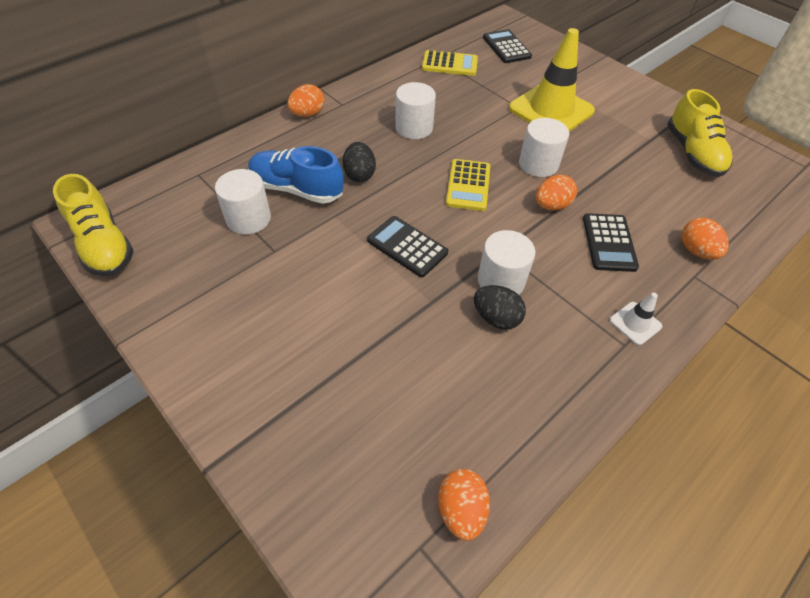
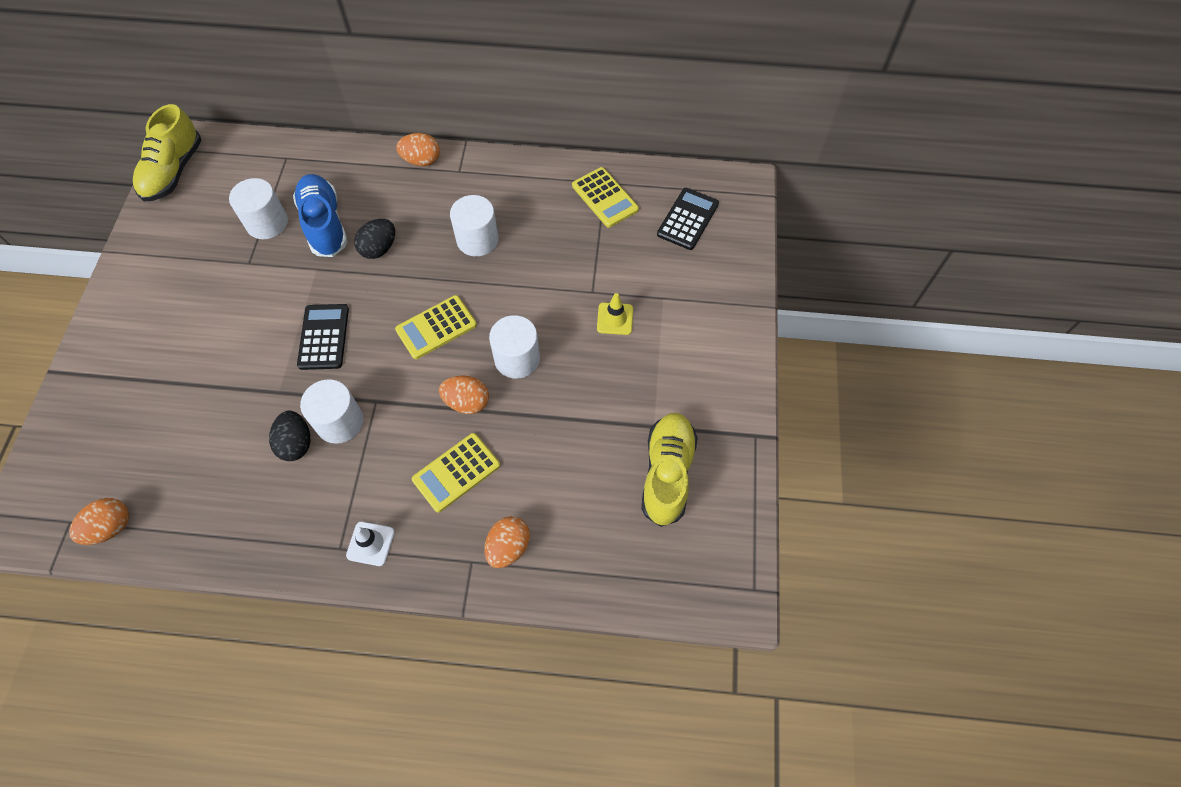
camera: 50 degrees right, 10 degrees up
yellow traffic cone [509,28,595,132] -> yellow traffic cone [597,293,633,335], size x0.43
black calculator [583,213,639,272] -> yellow calculator [412,433,500,512]
yellow shoe [667,89,733,177] -> yellow shoe turned 150 degrees clockwise [641,413,698,527]

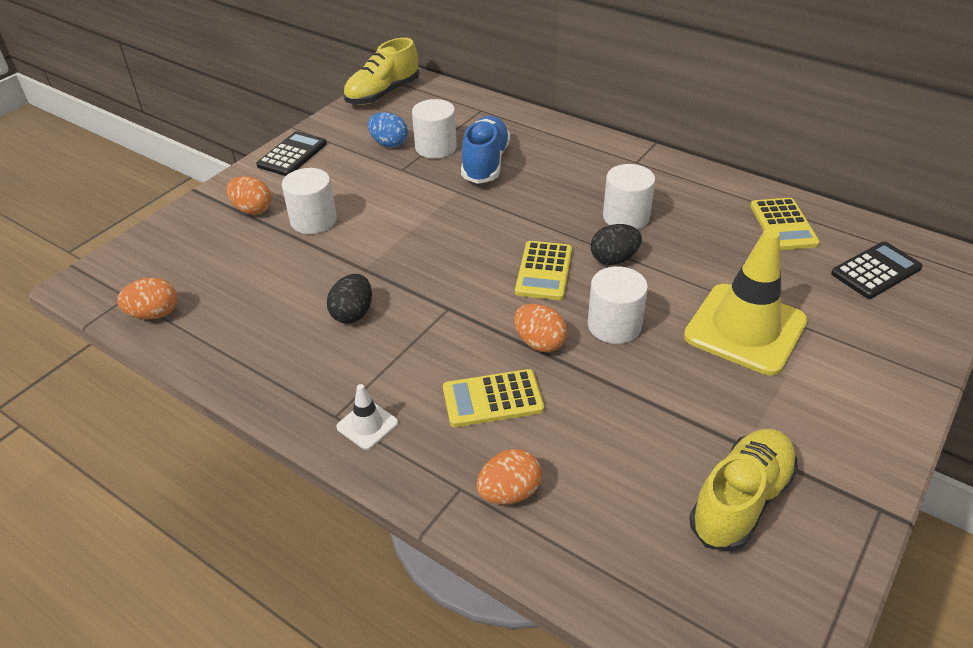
camera: 30 degrees right, 20 degrees down
black calculator [297,304,349,370] -> black calculator moved to [256,131,327,176]
white cylinder [300,379,363,444] -> white cylinder moved to [282,168,337,234]
black egg [354,219,395,259] -> black egg moved to [591,224,642,265]
yellow calculator [395,295,477,359] -> yellow calculator turned 75 degrees counterclockwise [515,241,572,300]
orange egg [396,133,440,166] -> orange egg moved to [227,176,272,215]
yellow traffic cone [597,293,633,335] -> yellow traffic cone [684,229,808,375], size x2.31
none -> blue egg [367,112,408,148]

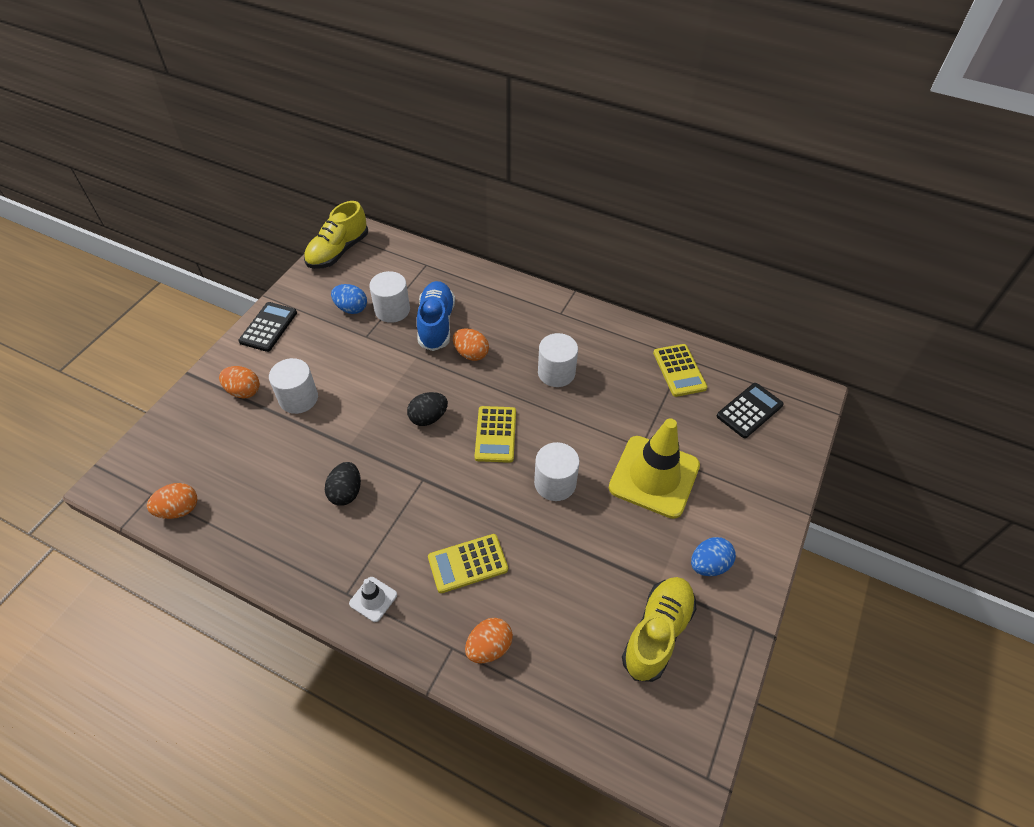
camera: 10 degrees left, 10 degrees up
orange egg [514,304,567,352] -> orange egg moved to [453,329,489,361]
black egg [591,224,642,265] -> black egg moved to [407,392,448,426]
none -> blue egg [691,537,736,576]

